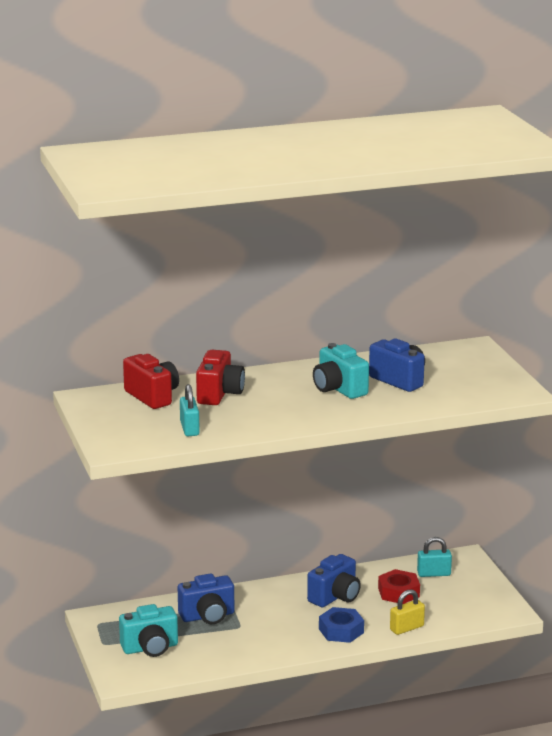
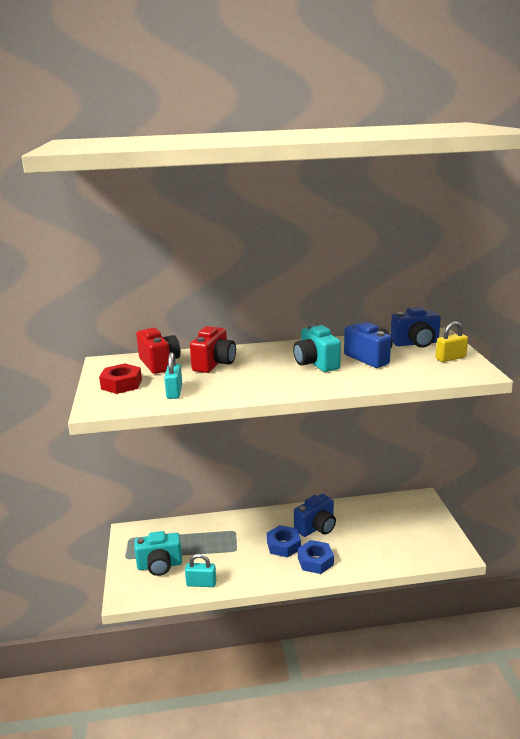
camera: 10 degrees right, 0 degrees up
blue camera [178,573,234,624] -> blue camera moved to [391,307,441,348]
red nut [378,569,420,604] -> red nut moved to [99,364,142,394]
yellow padlock [390,589,425,635] -> yellow padlock moved to [435,321,468,362]
turquoise padlock [417,537,452,577] -> turquoise padlock moved to [185,553,216,587]
none -> blue nut [267,525,301,558]

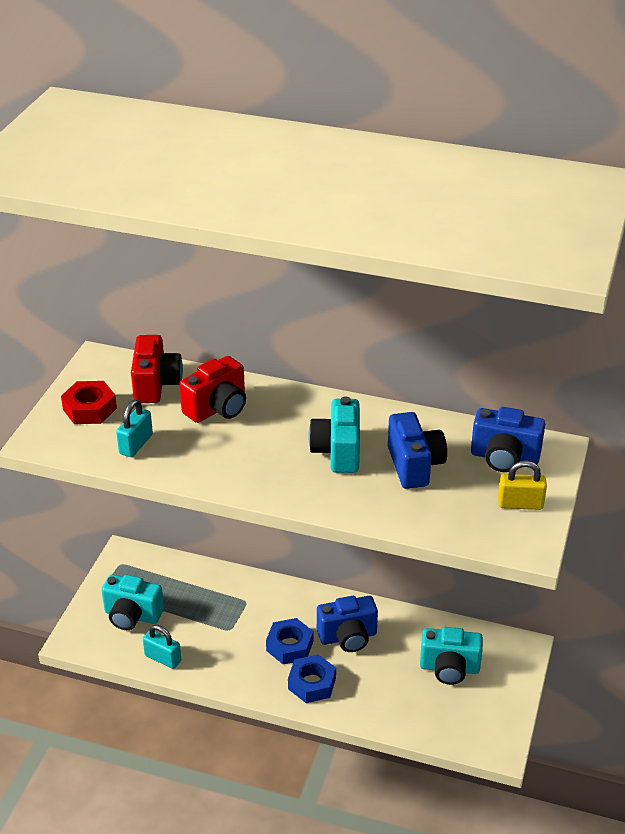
camera: 25 degrees right, 15 degrees up
none -> turquoise camera [420,627,483,685]

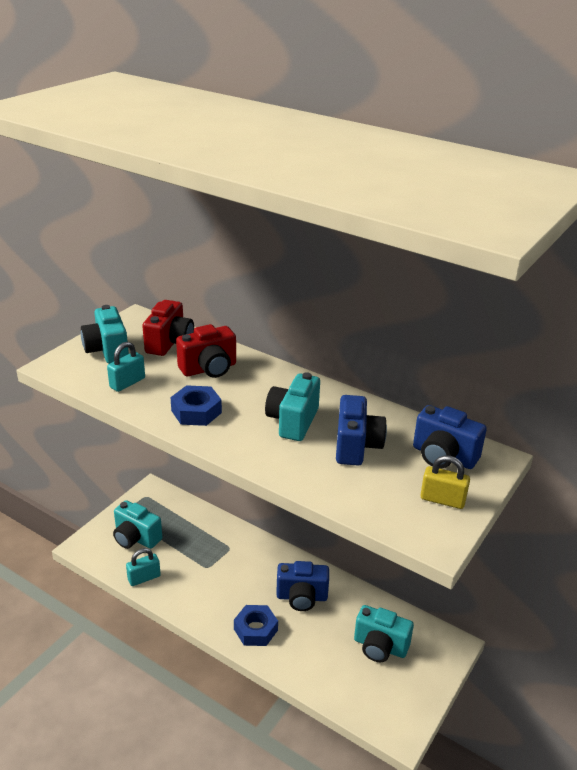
camera: 15 degrees right, 5 degrees down
red nut [61,381,117,424] -> turquoise camera [81,305,129,364]
turquoise padlock [143,625,181,669] -> turquoise padlock turned 75 degrees counterclockwise [126,548,161,586]
blue nut [266,618,313,664] -> blue nut moved to [170,385,222,426]

